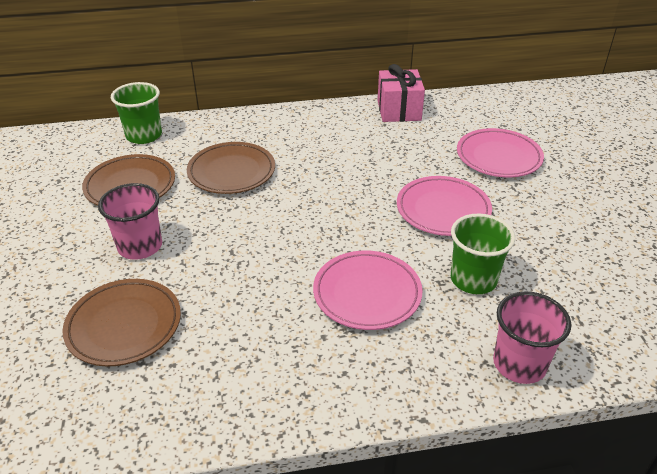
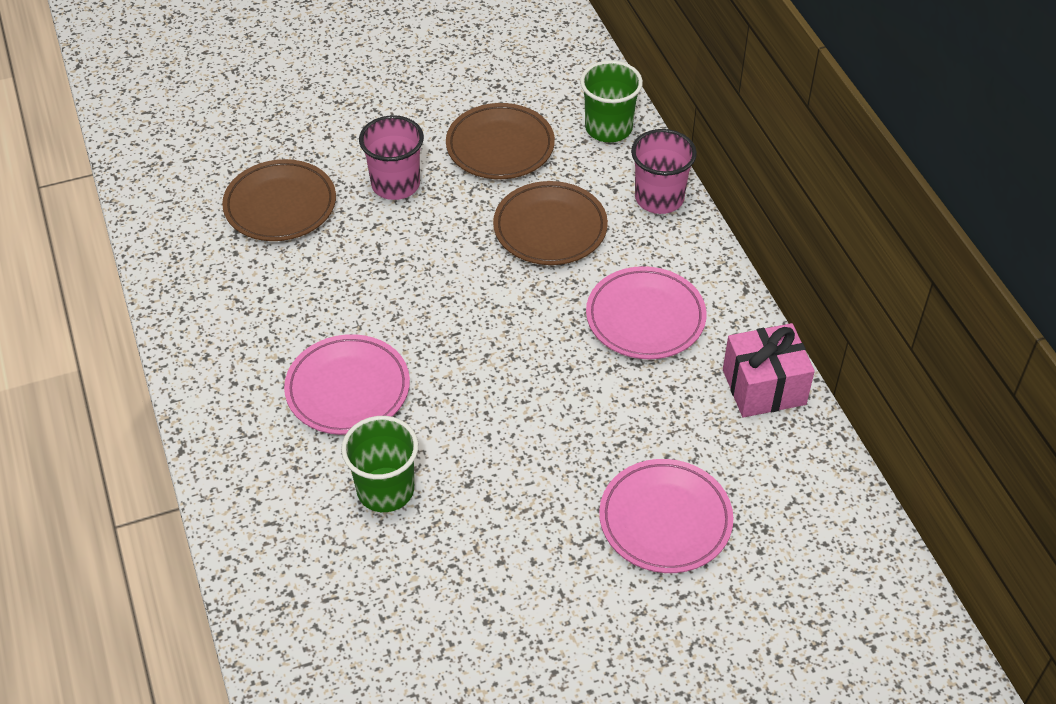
camera: 80 degrees right, 10 degrees up
pink plate [397,176,492,236] -> pink plate moved to [586,266,707,359]
pink cup [493,291,571,384] -> pink cup moved to [631,129,697,214]

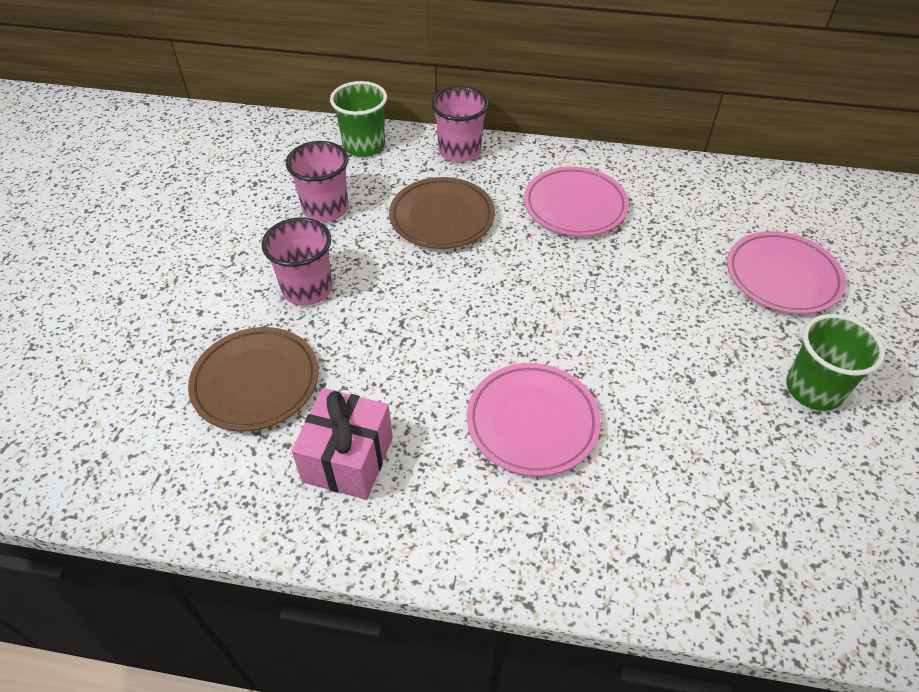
camera: 60 degrees left, 0 degrees up
green cup [341,416,418,512] -> green cup moved to [786,314,885,411]
brown plate [446,103,555,179] -> pink cup [286,141,348,222]
pink gift [723,323,815,418] -> pink gift moved to [291,388,393,500]

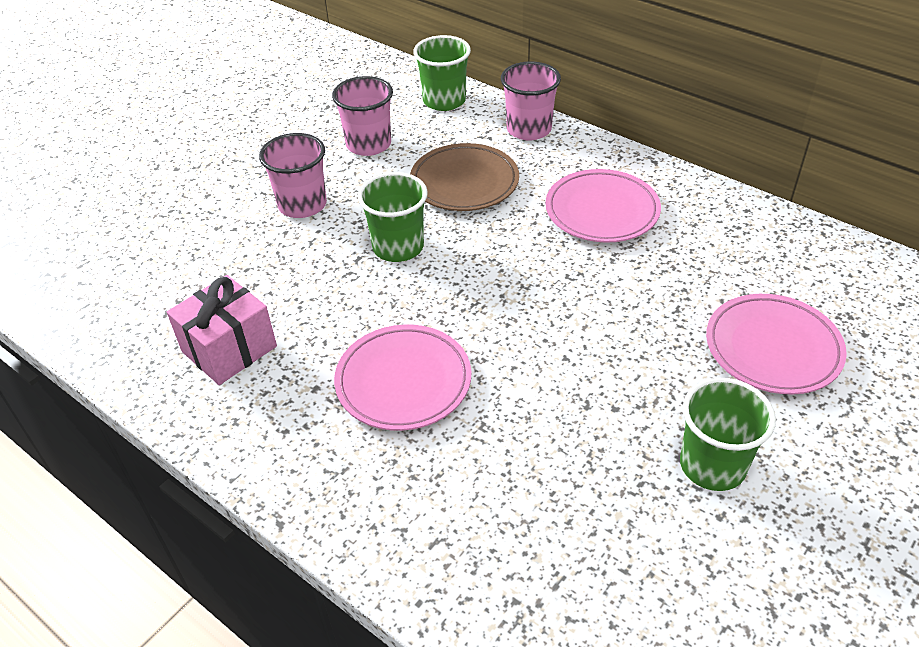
camera: 30 degrees right, 5 degrees down
brown plate [188,327,319,431] -> none
none -> green cup [358,172,428,262]

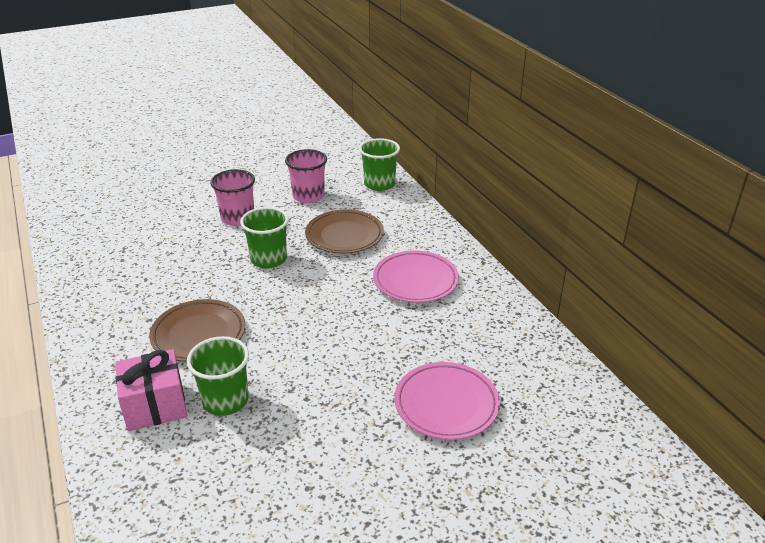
camera: 25 degrees right, 10 degrees down
pink gift [167,275,277,385] -> pink gift moved to [115,349,187,431]
pink plate [334,324,471,431] -> brown plate [149,299,245,362]
pink cup [501,62,561,140] -> none
green cup [680,378,776,491] -> green cup moved to [187,336,249,416]

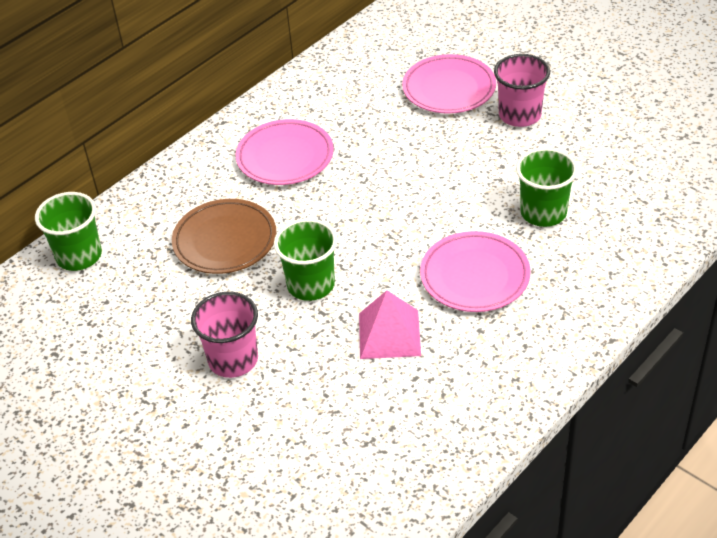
camera: 110 degrees left, 10 degrees up
pink gift [115,349,187,431] -> none
brown plate [149,299,245,362] -> pink plate [420,231,530,312]
pink cup [285,149,327,203] -> pink cup moved to [494,54,550,127]
none -> pink pyramid [359,290,421,359]

